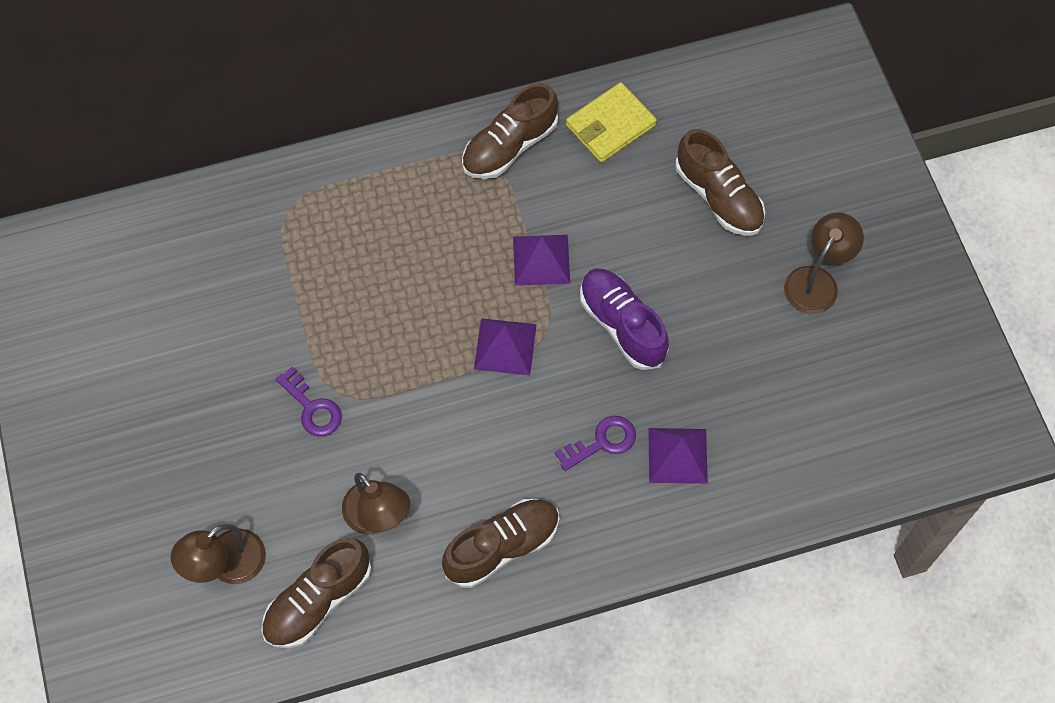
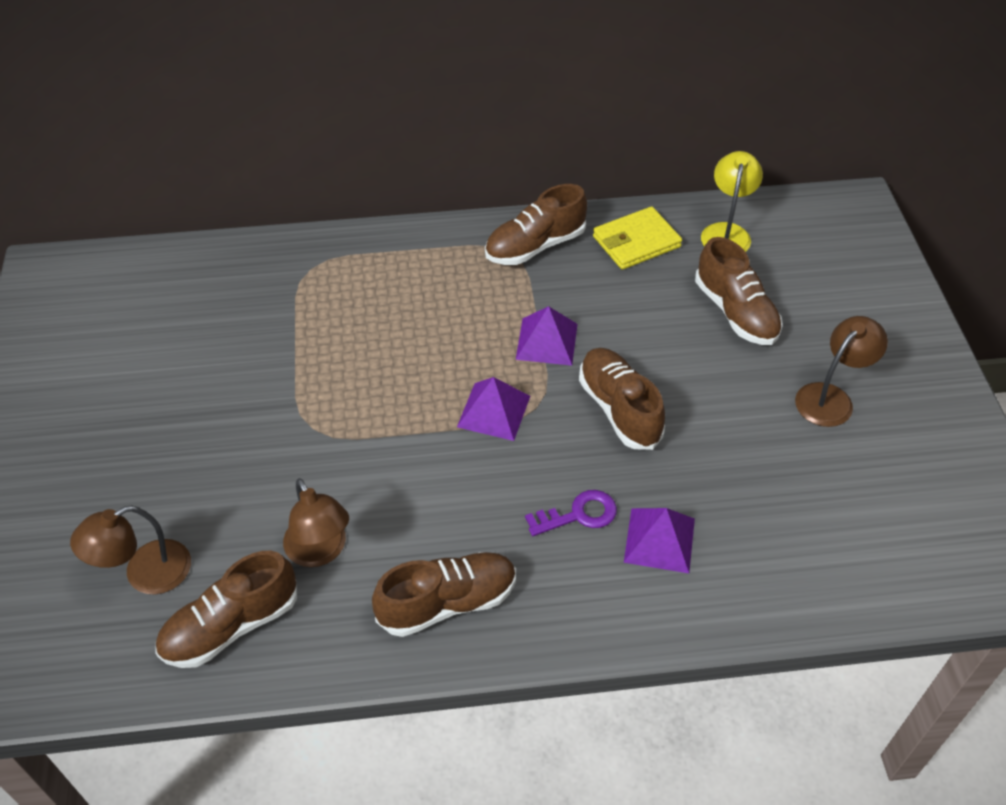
camera: 10 degrees right, 15 degrees down
purple key [276,367,342,437] -> none
purple shoe [580,268,669,370] -> brown shoe [579,348,665,450]
none -> yellow lamp [701,151,763,252]

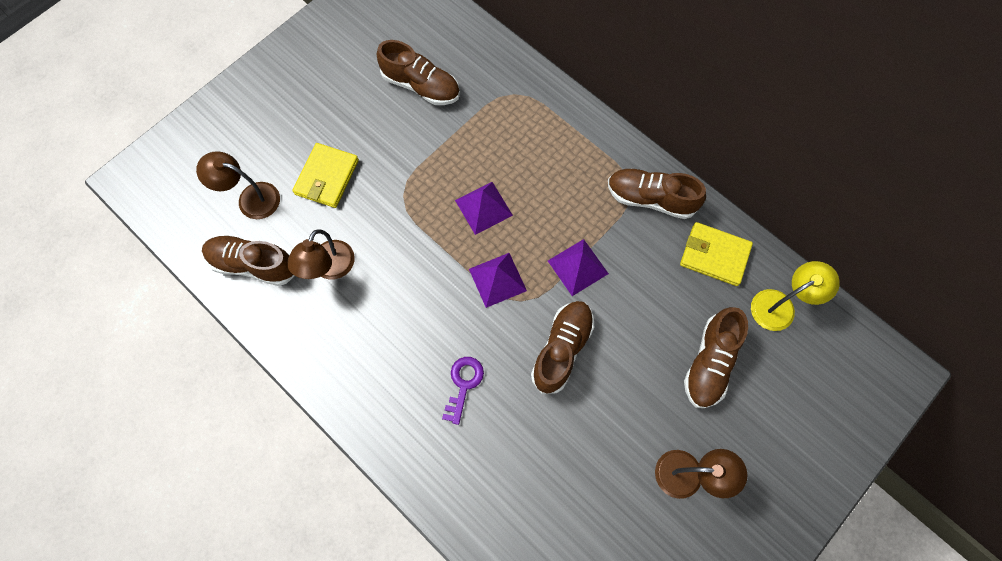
camera: 50 degrees right, 20 degrees up
brown shoe [372,552,516,637] -> brown shoe moved to [377,40,460,105]
purple key [525,490,617,536] -> purple key turned 105 degrees counterclockwise [442,357,484,425]
purple pyramid [624,508,695,573] -> purple pyramid moved to [455,182,513,235]
none -> yellow wallet [292,143,359,208]

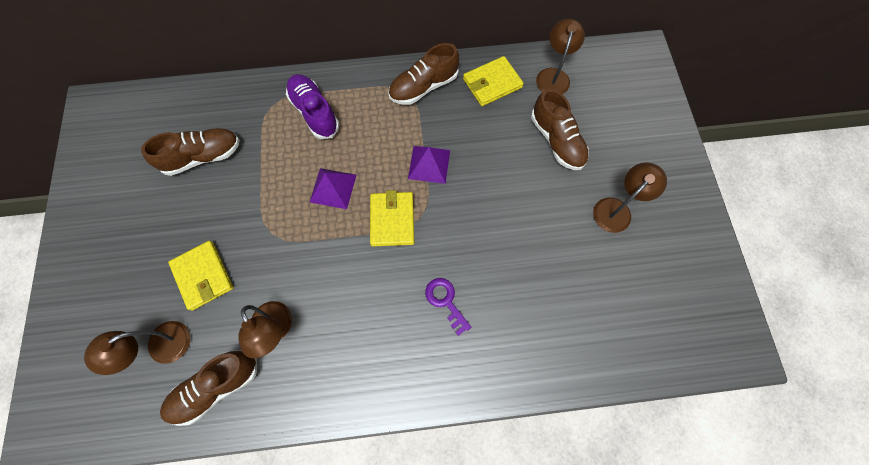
camera: 50 degrees left, 0 degrees up
purple pyramid [469,253,527,308] -> yellow wallet [370,190,414,246]
brown shoe [531,301,594,394] -> none
yellow lamp [751,261,840,331] -> brown lamp [536,19,585,94]
none -> purple shoe [286,74,339,139]

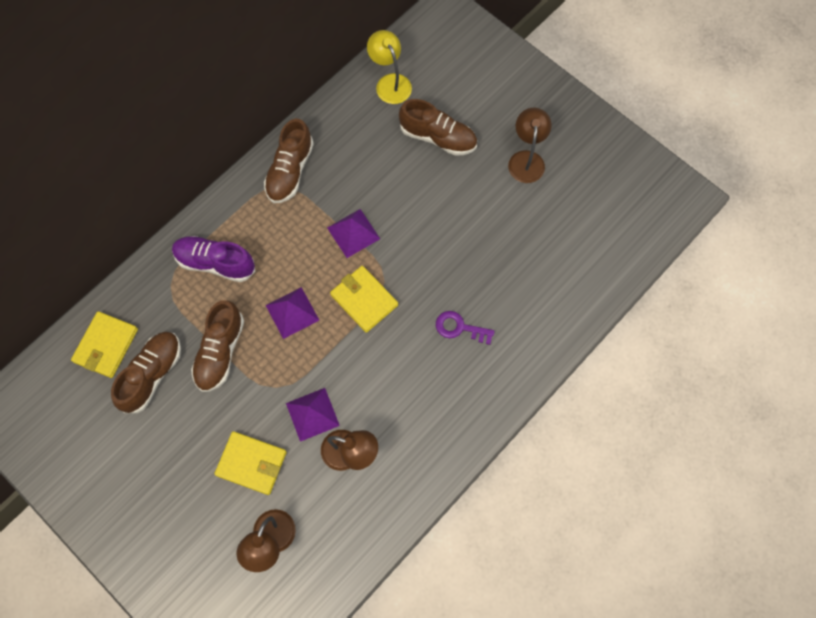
camera: 40 degrees left, 0 degrees up
brown shoe [160,351,257,426] -> brown shoe moved to [191,300,244,392]
yellow wallet [463,56,524,106] -> yellow wallet moved to [71,311,138,378]
brown lamp [536,19,585,94] -> yellow lamp [367,30,412,104]
none -> purple pyramid [286,388,340,442]

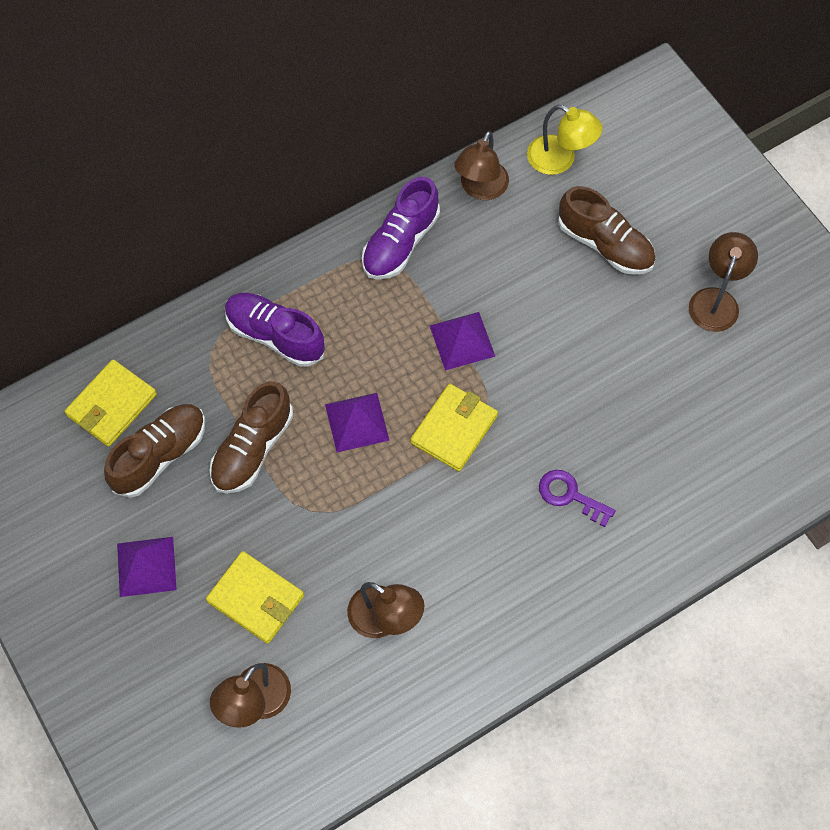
camera: 15 degrees right, 5 degrees down
brown shoe [264,119,314,203] -> purple shoe [362,177,440,280]
purple pyramid [286,388,340,442] -> purple pyramid moved to [117,537,177,597]
yellow wallet [330,266,398,333] -> yellow wallet turned 60 degrees clockwise [411,384,498,472]
yellow lamp [367,30,412,104] -> yellow lamp turned 135 degrees clockwise [527,105,603,175]
none -> brown lamp [454,131,509,200]

